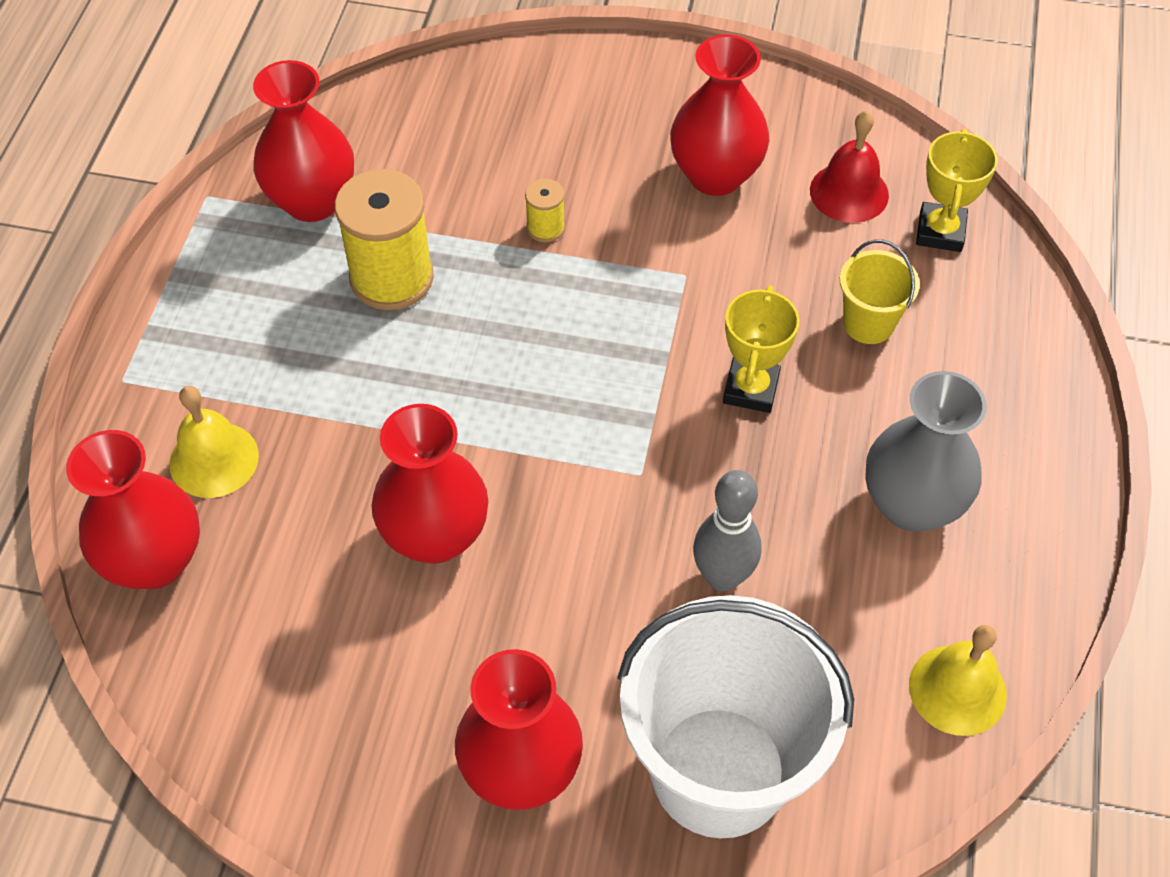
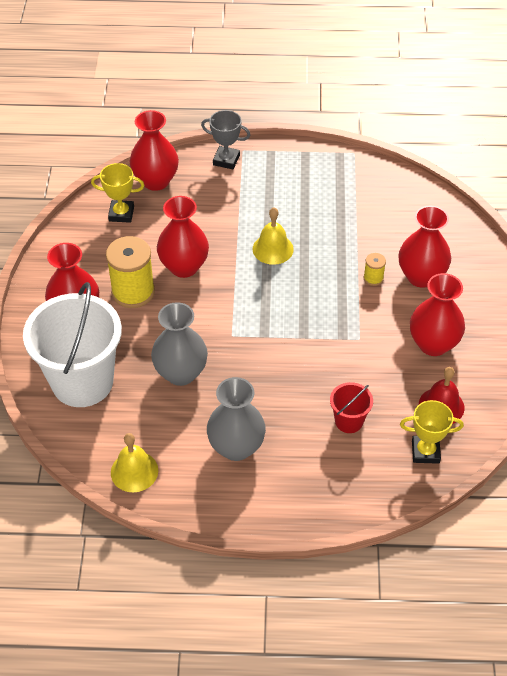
camera: 80 degrees right, 5 degrees down
yellow bell [169,386,259,498] -> yellow bell moved to [253,208,294,265]
red vase [253,60,354,222] -> red vase moved to [399,206,451,288]
yellow spool [335,169,434,310] -> yellow spool moved to [106,236,155,308]
grey bowling pin [693,470,762,591] -> grey vase [151,302,208,386]
yellow trophy [723,286,799,413] -> yellow trophy moved to [91,163,144,223]
yellow bucket [840,239,920,344] -> red bucket [330,382,373,433]
none -> grey trophy [201,110,250,169]

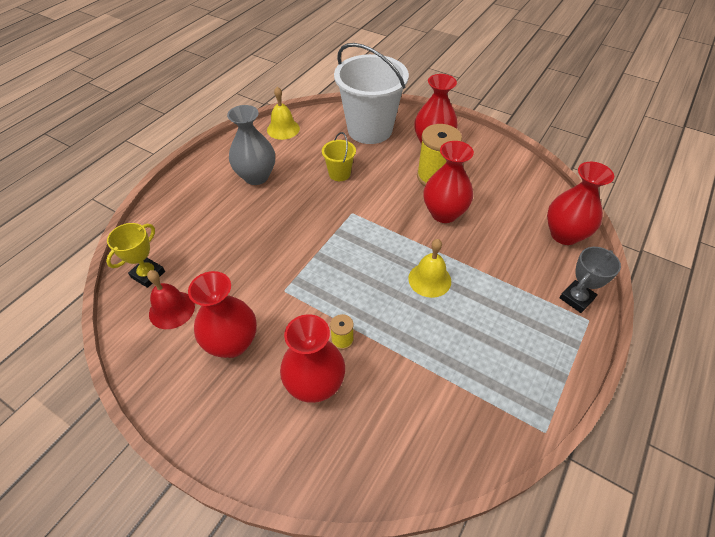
camera: 120 degrees right, 0 degrees up
yellow trophy [91,163,144,223] -> none
grey vase [151,302,208,386] -> yellow bucket [322,132,356,181]
red bucket [330,382,373,433] -> none

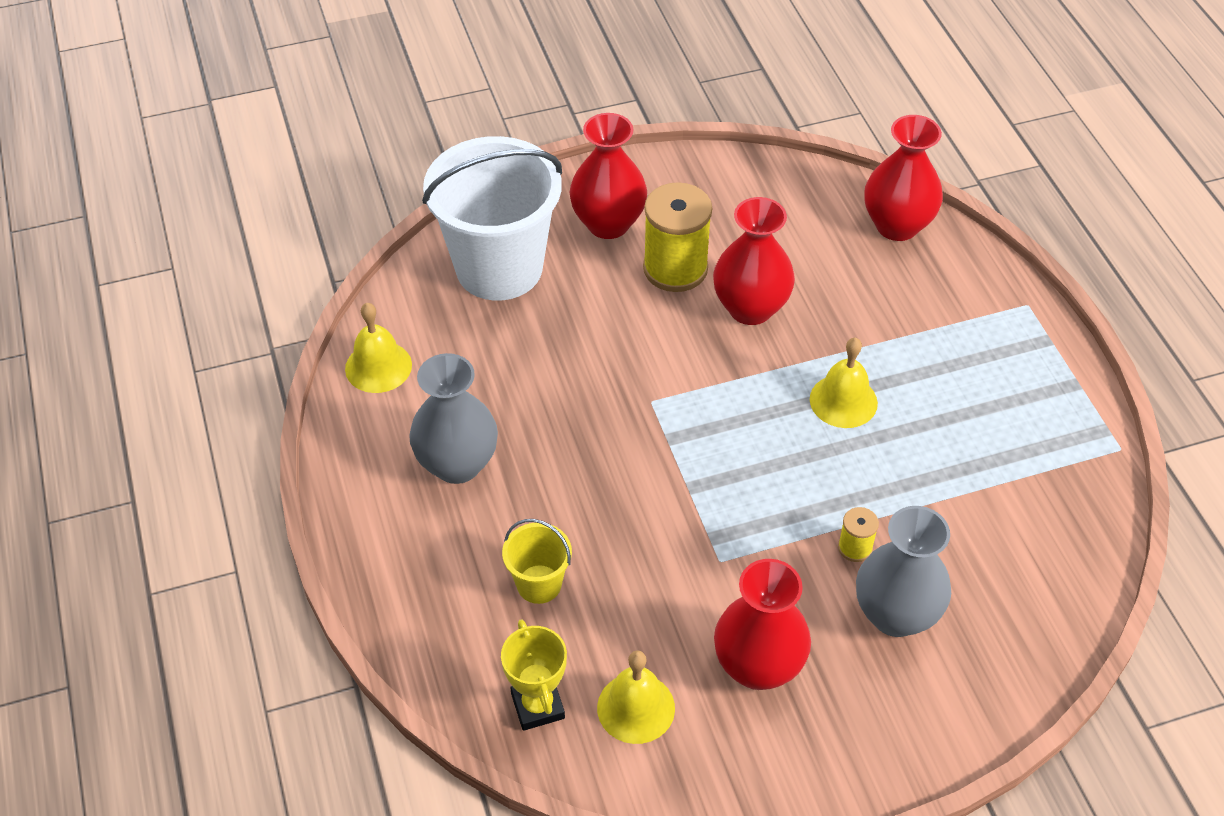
camera: 50 degrees left, 0 degrees up
red bell [147,270,195,329] -> yellow bell [597,650,675,744]
red vase [280,314,345,403] -> grey vase [856,506,951,637]
yellow bucket [322,132,356,181] -> yellow bucket moved to [502,519,572,604]
grey trophy [560,247,621,313] -> none

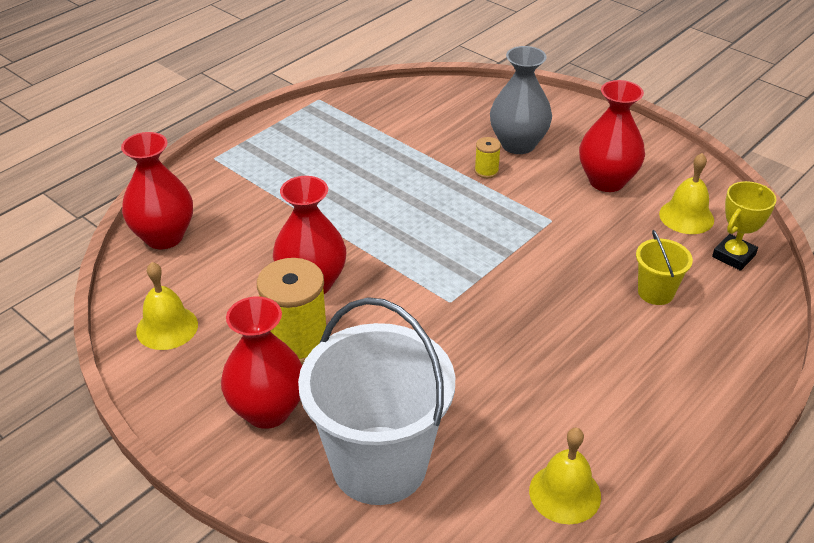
camera: 120 degrees left, 10 degrees down
grey vase [409,353,498,484] -> none
yellow bell [810,338,878,428] -> yellow bell moved to [136,262,198,350]

